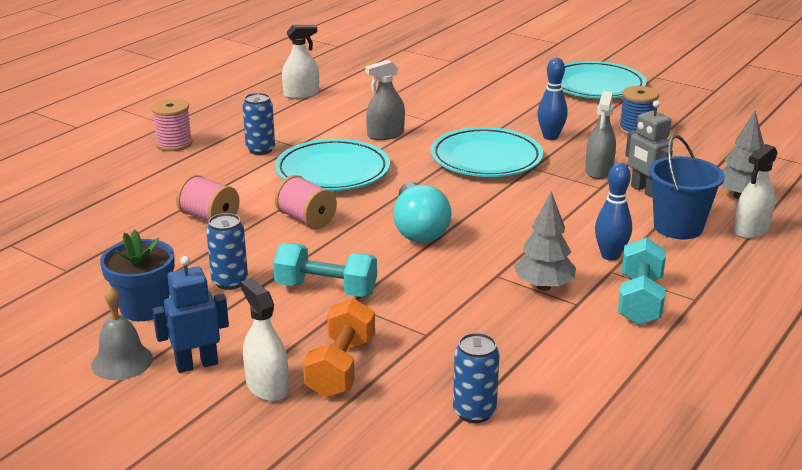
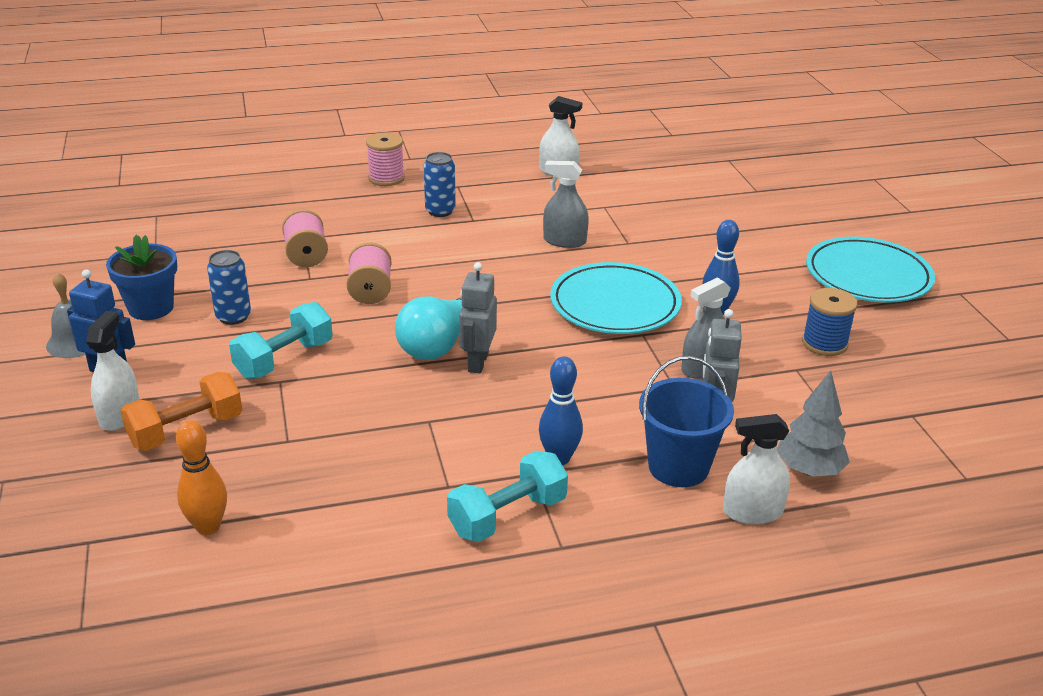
camera: 40 degrees right, 5 degrees up
turquoise dumbbell [273,243,377,297] -> turquoise dumbbell turned 75 degrees clockwise [229,302,333,379]
turquoise plate [275,139,390,191] -> none
blue can [453,333,500,423] -> orange bowling pin [176,420,227,535]
grey tree [514,191,576,291] -> none
none -> grey robot [459,262,497,373]

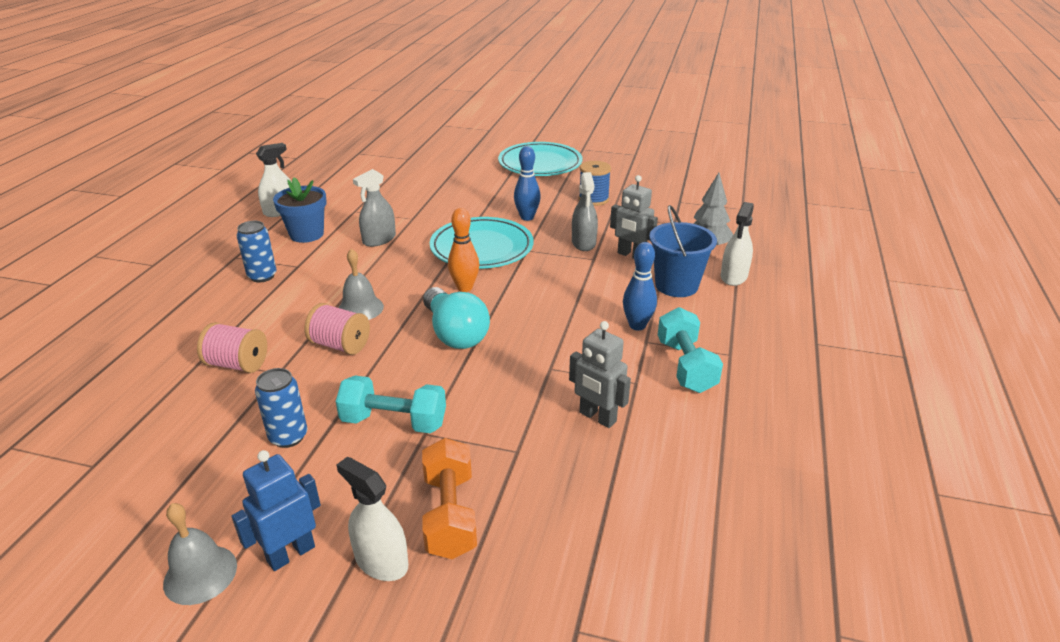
camera: 60 degrees left, 0 degrees up
blue flower pot [106,235,177,320] -> blue flower pot moved to [273,177,327,243]
orange bowling pin [176,420,227,535] -> orange bowling pin moved to [448,208,479,292]
turquoise dumbbell [229,302,333,379] -> turquoise dumbbell turned 60 degrees counterclockwise [336,376,446,434]
pink spool [366,133,405,186] -> none
grey robot [459,262,497,373] -> grey robot moved to [569,321,631,428]
none -> grey bell [338,249,384,320]

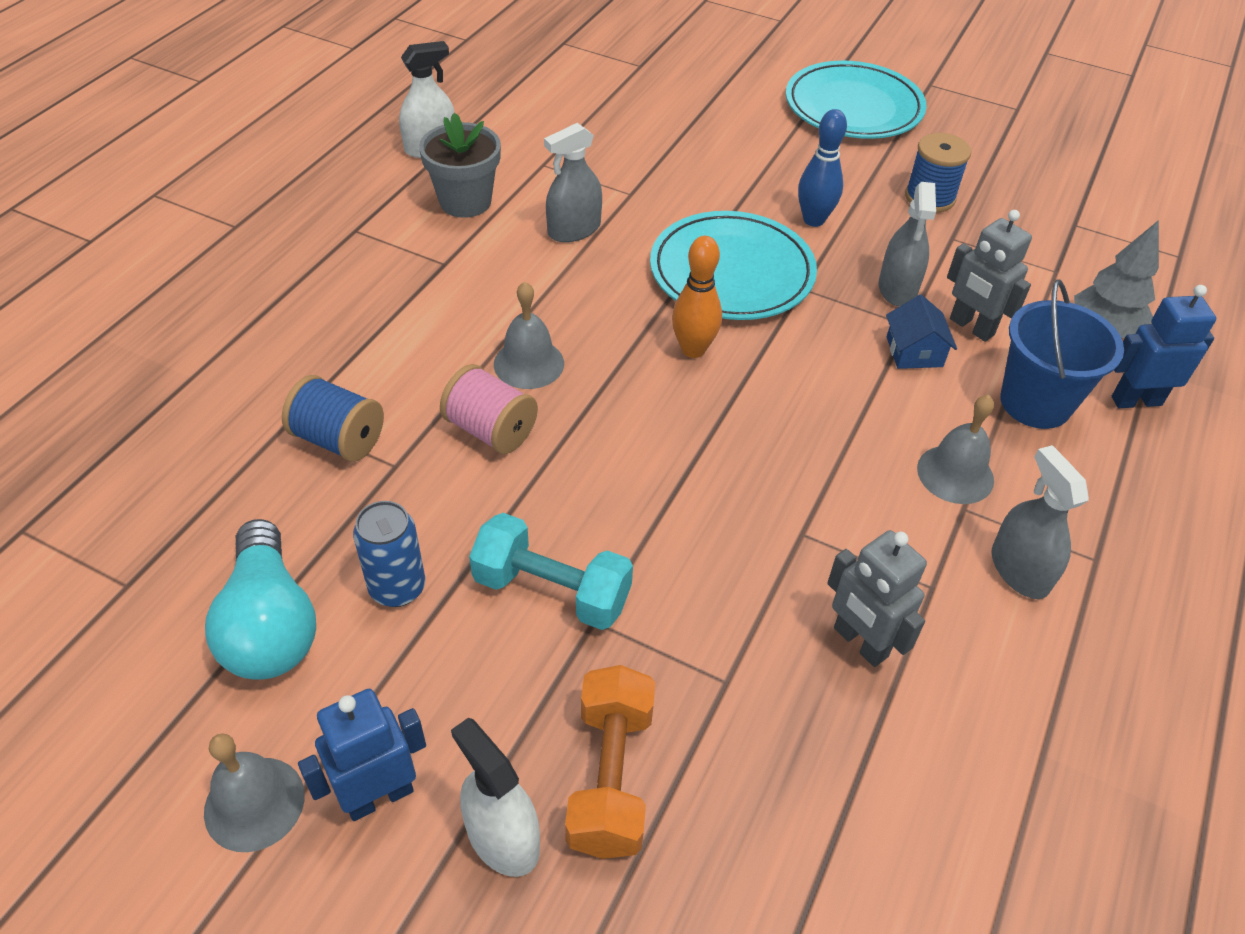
camera: 10 degrees right, 15 degrees up
pink spool [197,322,267,373] -> blue spool [282,375,384,462]
blue can [237,221,277,283] -> none
blue flower pot [273,177,327,243] -> grey flower pot [419,113,501,218]
turquoise light bulb [423,287,490,349] -> turquoise light bulb moved to [205,519,316,680]
blue bowling pin [623,242,657,330] -> grey bell [917,395,994,504]
turquoise dumbbell [658,307,723,393] -> grey spray bottle [992,445,1089,599]
white spray bottle [721,202,754,286] -> blue robot [1112,285,1216,408]
none -> blue house [886,295,957,369]

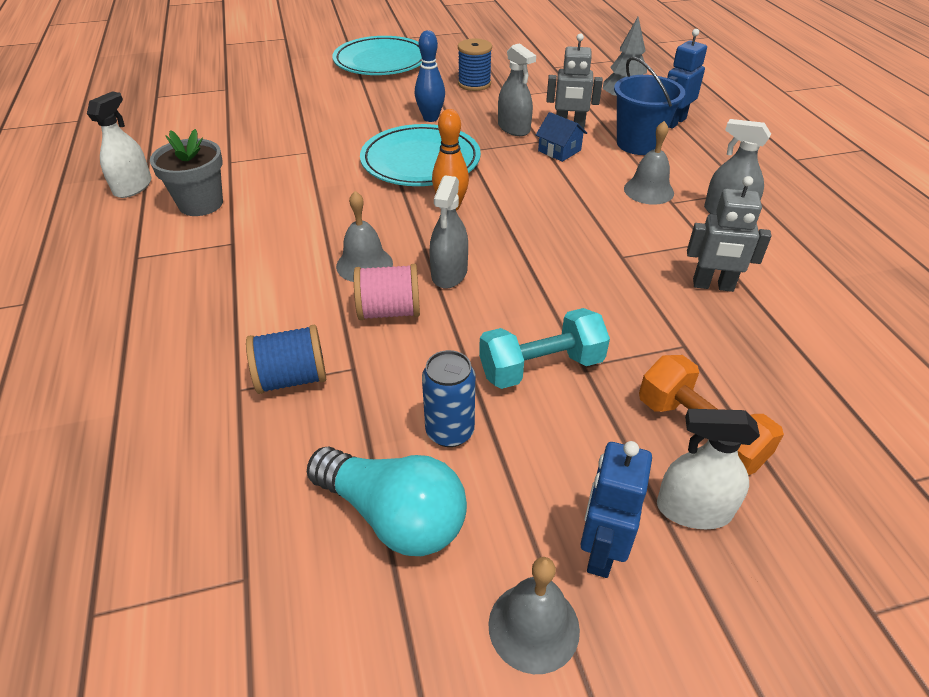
camera: 40 degrees left, 5 degrees down
grey spray bottle [544,123,602,242] -> grey spray bottle moved to [429,175,468,289]

